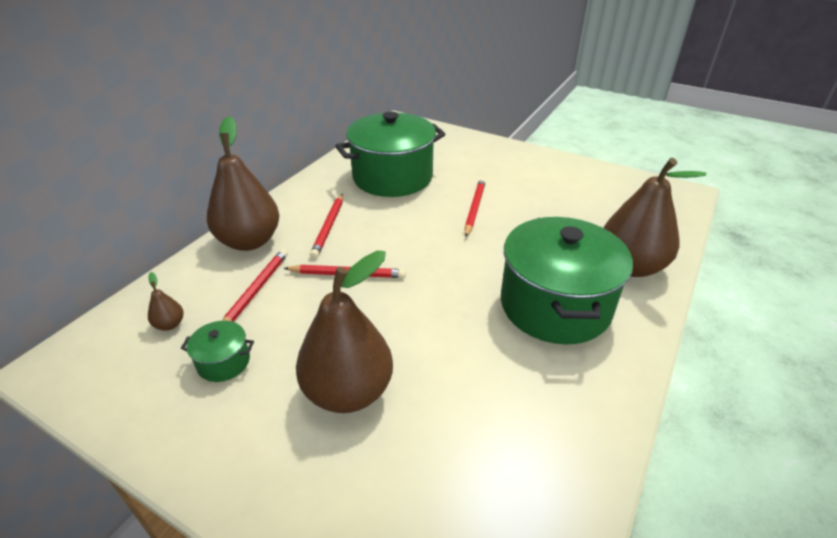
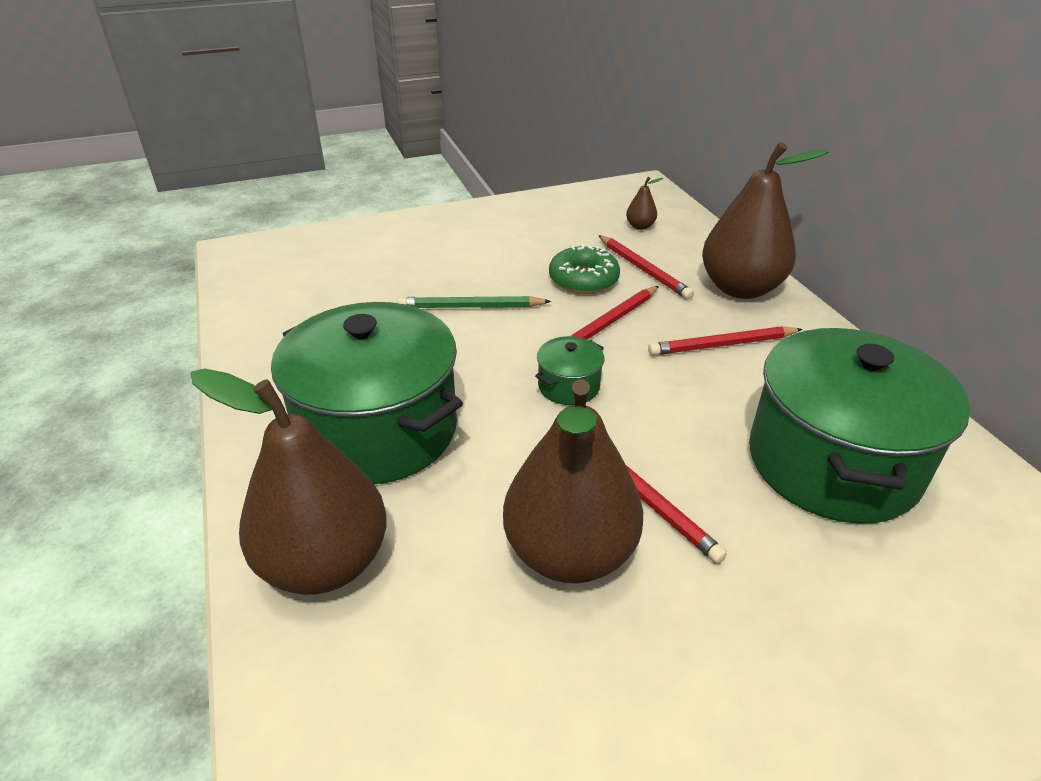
camera: 130 degrees right, 0 degrees up
green pot [181,321,254,382] -> green pot moved to [535,336,604,405]
brown pear [296,251,393,413] -> brown pear moved to [503,379,643,583]
red pencil [310,193,343,259] -> red pencil turned 60 degrees counterclockwise [648,326,803,356]
none -> green pencil [397,296,551,308]
none -> green donut [549,244,620,294]

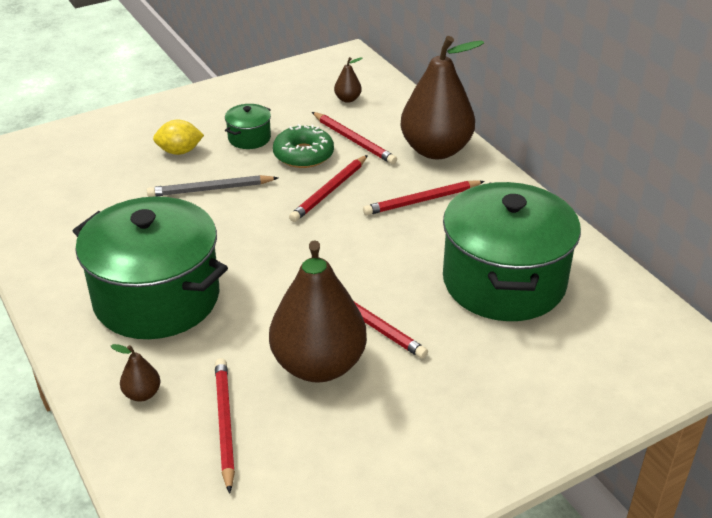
camera: 10 degrees left, 0 degrees up
brown pear [191,368,387,595] -> brown pear [111,344,161,402], size x0.40
green pencil [397,296,551,308] -> grey pencil [147,175,278,197]
green pot [535,336,604,405] -> green pot moved to [225,104,271,149]
none -> yellow lemon [153,120,204,155]
none -> red pencil [215,358,235,494]

